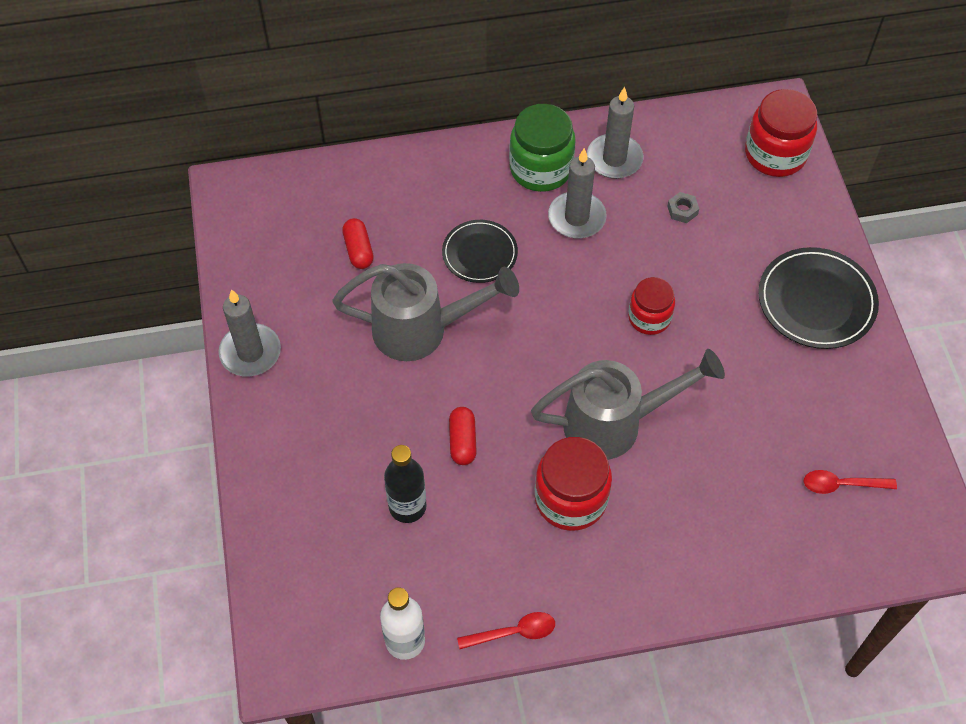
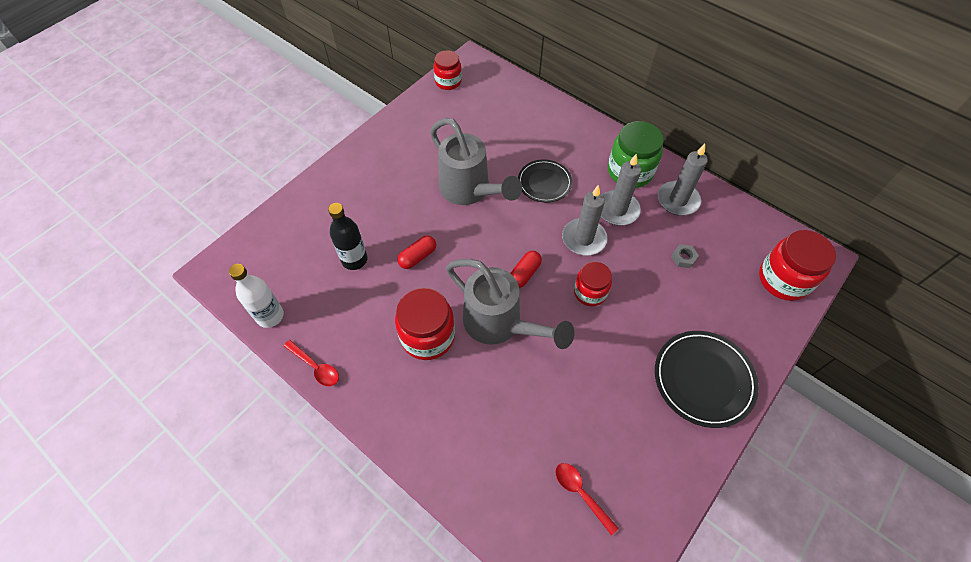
camera: 50 degrees right, 0 degrees up
grey candle [219,289,281,377] -> grey candle moved to [562,185,607,255]
red capsule [342,218,374,269] -> red capsule moved to [510,251,542,288]
none -> red jar [434,50,462,90]

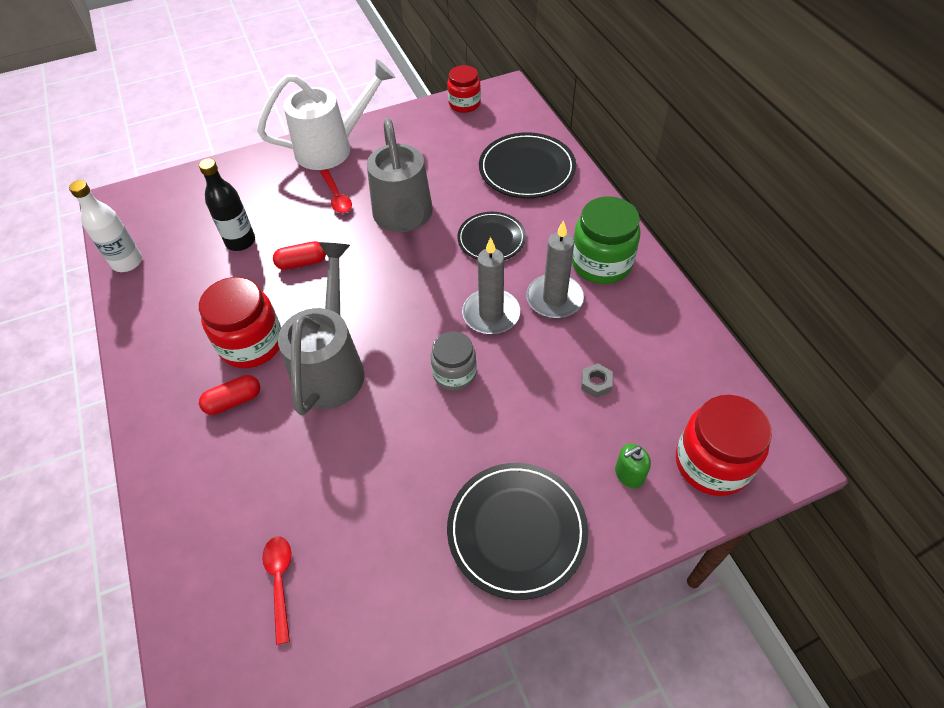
camera: 30 degrees right, 5 degrees down
red spoon [284,340,339,386] -> red spoon moved to [320,169,352,213]
grey watering can [446,259,574,349] -> grey watering can turned 150 degrees counterclockwise [278,242,365,415]
red capsule [510,251,542,288] -> red capsule moved to [199,375,260,415]
red jar [574,262,612,306] -> grey jar [431,331,477,391]
grey candle [657,144,708,216] -> none
none -> white watering can [257,59,396,170]
none -> black plate [479,132,576,198]
none -> green soap dispenser [615,444,651,488]

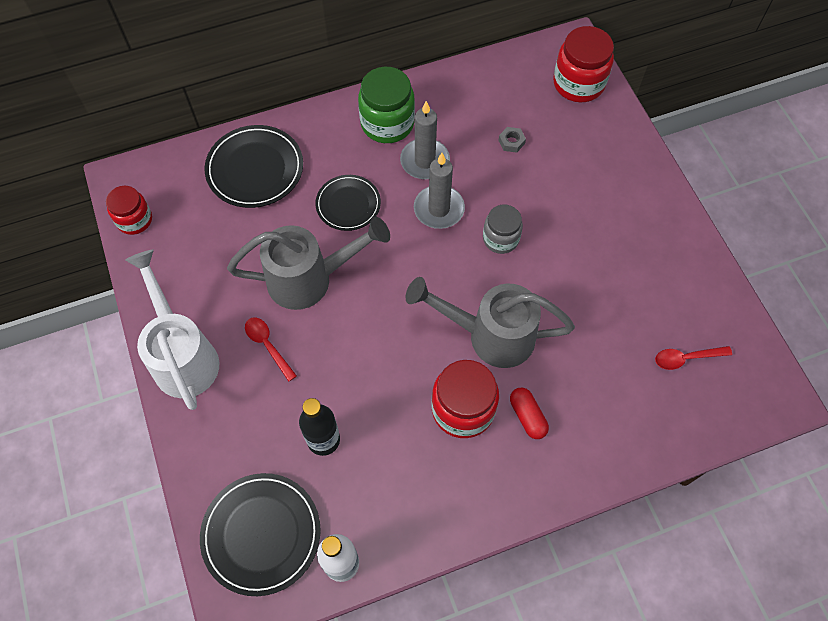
camera: 90 degrees left, 10 degrees up
red capsule [273,241,326,270] -> none
red spoon [320,169,352,213] -> red spoon turned 105 degrees counterclockwise [245,318,297,381]
black plate [447,463,588,600] -> black plate moved to [200,473,321,596]
green soap dispenser [615,444,651,488] -> none

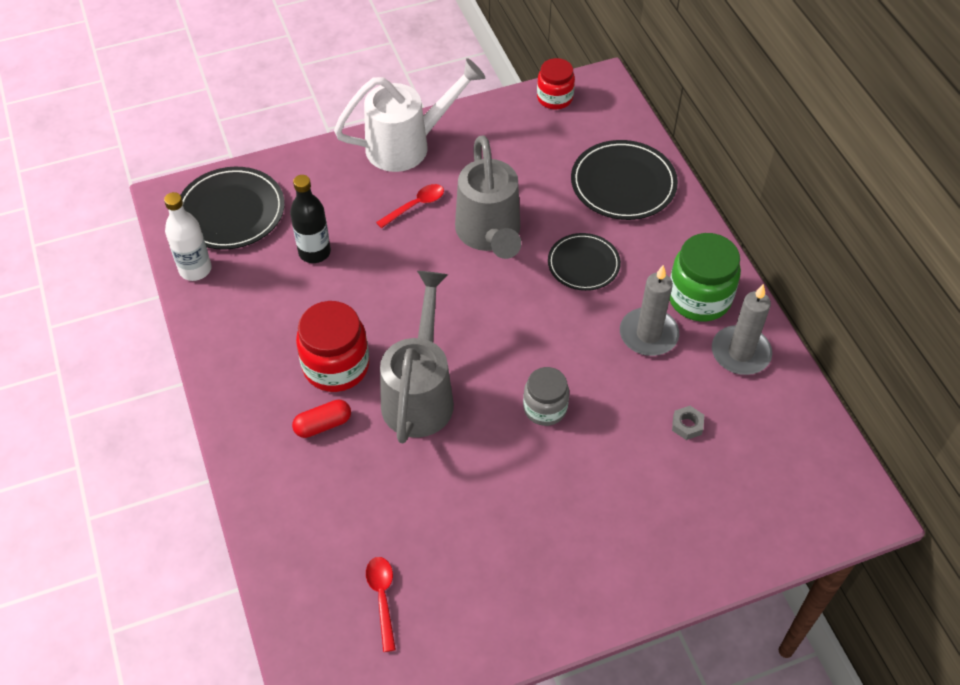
camera: 90 degrees right, 10 degrees down
grey candle [414,153,465,229] -> grey candle moved to [712,284,772,375]
red jar [553,26,614,102] -> none

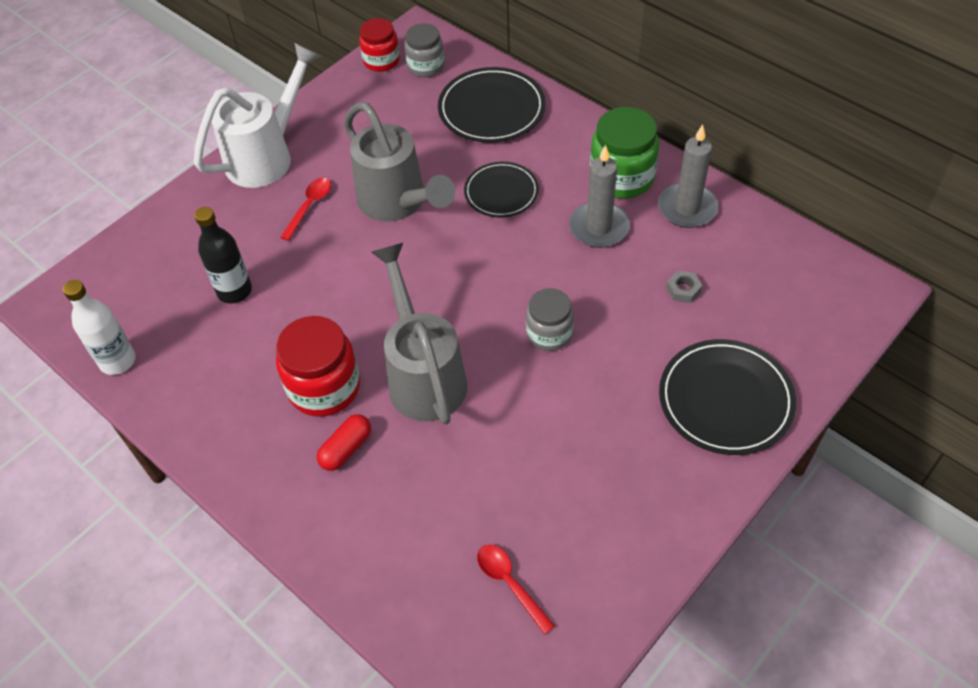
camera: 25 degrees left, 0 degrees up
black plate [181,167,285,250] -> black plate moved to [659,339,796,455]
none -> grey jar [404,23,444,77]

